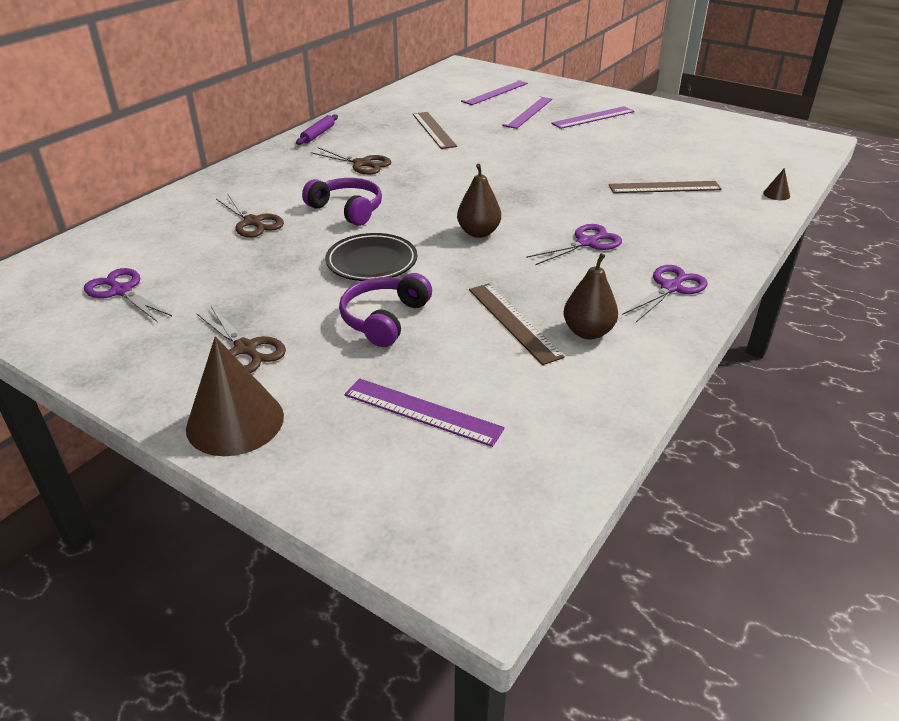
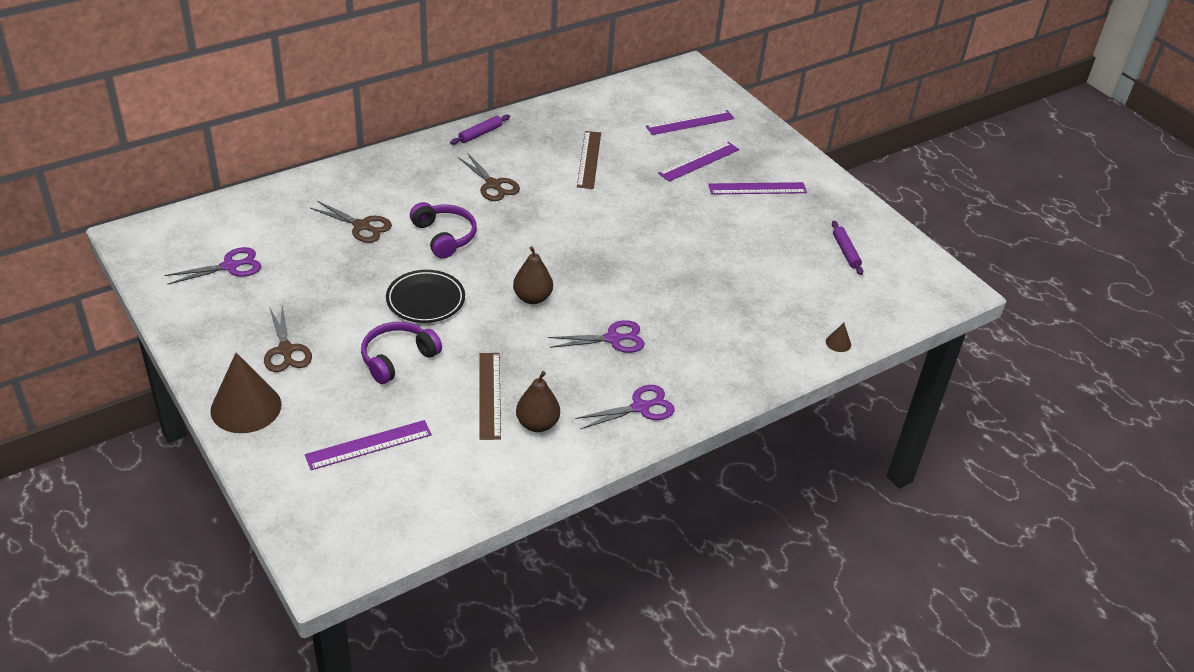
camera: 20 degrees right, 5 degrees up
purple scissors [84,268,172,322] -> purple scissors turned 90 degrees clockwise [164,247,261,285]
brown scissors [216,194,284,238] -> brown scissors turned 45 degrees counterclockwise [310,201,392,243]
purple ruler [344,378,505,447] -> purple ruler turned 75 degrees counterclockwise [305,420,432,470]
brown ruler [609,181,722,193] -> none
none -> purple rolling pin [832,221,863,275]

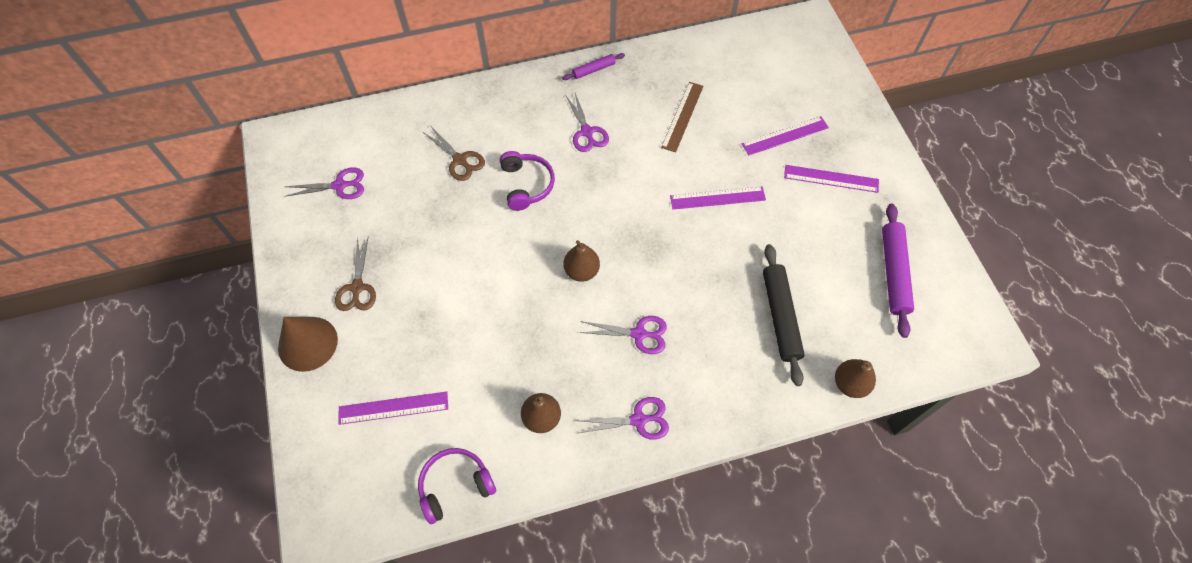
camera: 20 degrees right, 20 degrees up
purple headphones [361,322,442,384] -> purple headphones moved to [418,448,496,524]
black plate [386,270,465,323] -> none
brown scissors [458,153,520,201] -> purple scissors [566,93,609,152]
brown ruler [479,353,501,440] -> none
purple ruler [646,110,734,135] -> purple ruler moved to [670,187,766,209]
brown cone [826,323,851,352] -> brown pear [835,359,876,398]
purple rolling pin [832,221,863,275] -> purple rolling pin [882,204,914,338], size x1.85
none -> black rolling pin [763,244,805,386]

